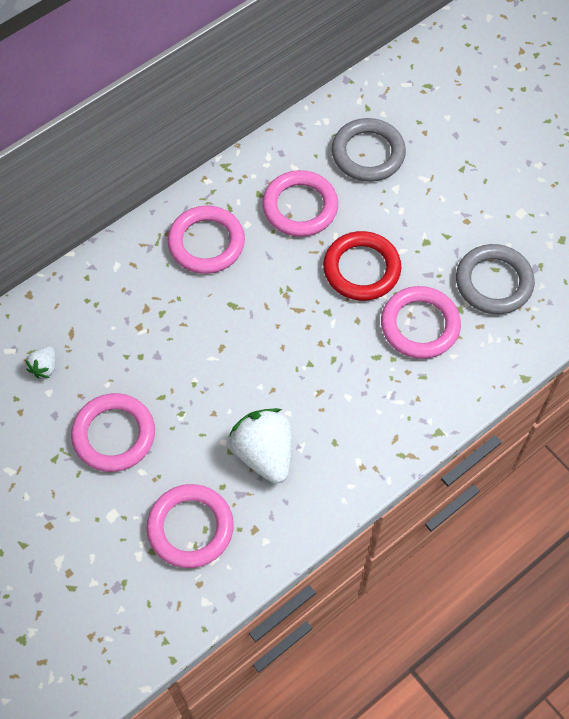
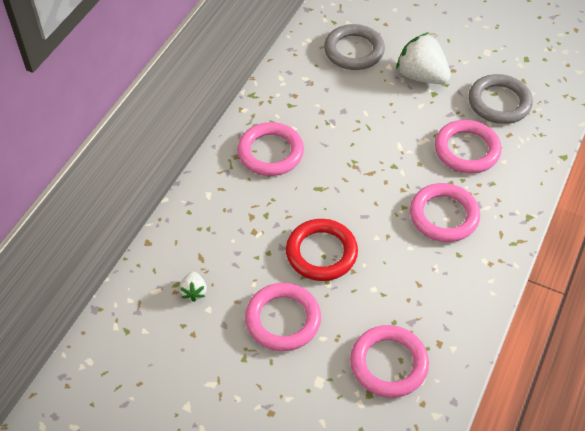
camera: 25 degrees left, 10 degrees down
white strawberry [229,408,292,484] -> white strawberry moved to [396,33,451,84]
pink ring [262,170,338,237] -> pink ring moved to [410,183,480,242]
red ring [323,231,401,301] -> red ring moved to [286,219,358,281]

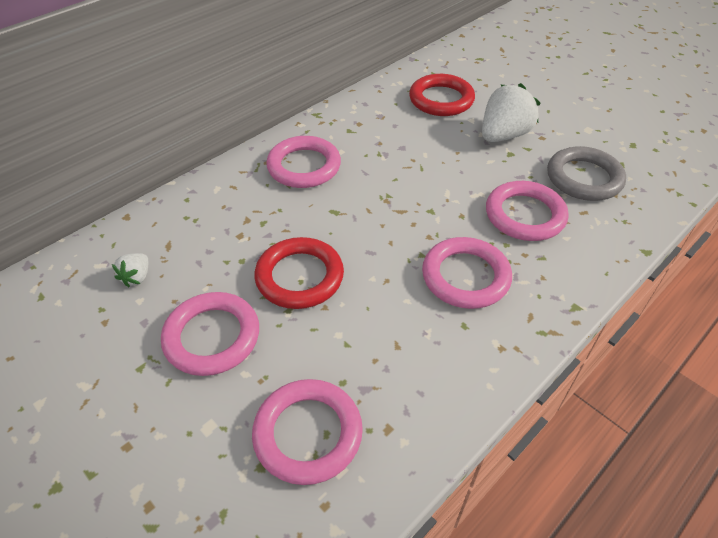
camera: 20 degrees right, 5 degrees down
grey ring [324,24,385,70] -> red ring [409,74,475,116]
white strawberry [396,33,451,84] -> white strawberry turned 75 degrees clockwise [482,83,541,142]

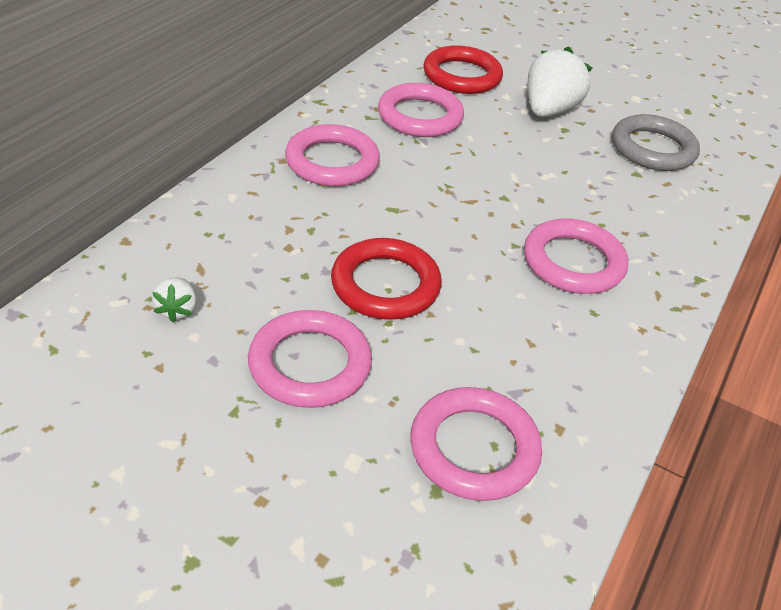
camera: 20 degrees left, 5 degrees down
pink ring [486,181,568,241] -> pink ring moved to [378,83,464,137]

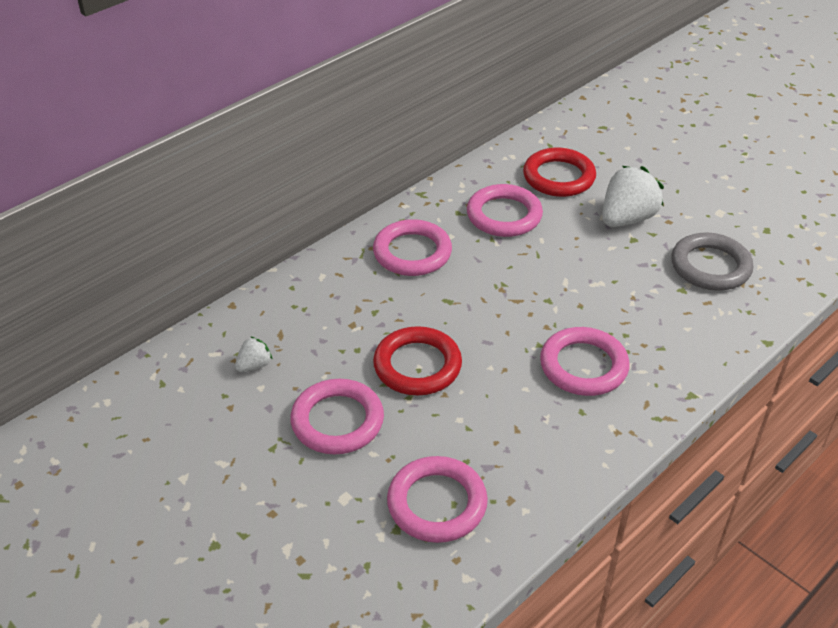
camera: 20 degrees right, 0 degrees up
white strawberry [152,277,197,323] -> white strawberry turned 150 degrees counterclockwise [235,336,273,372]

